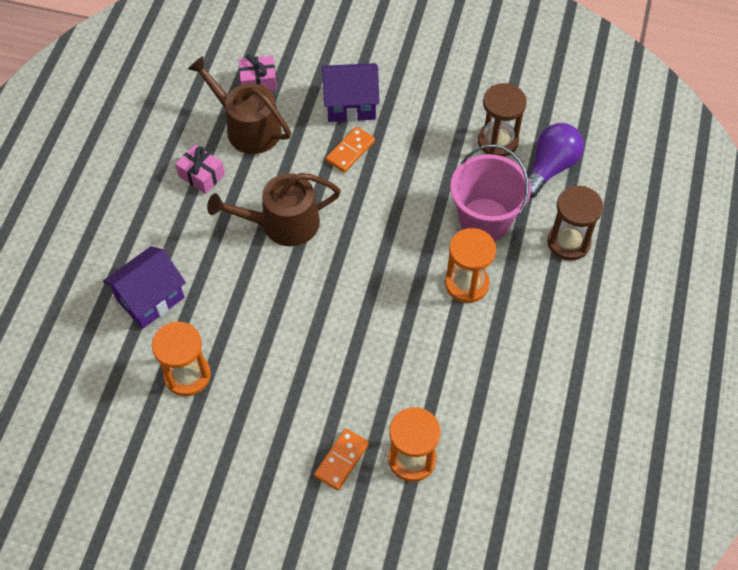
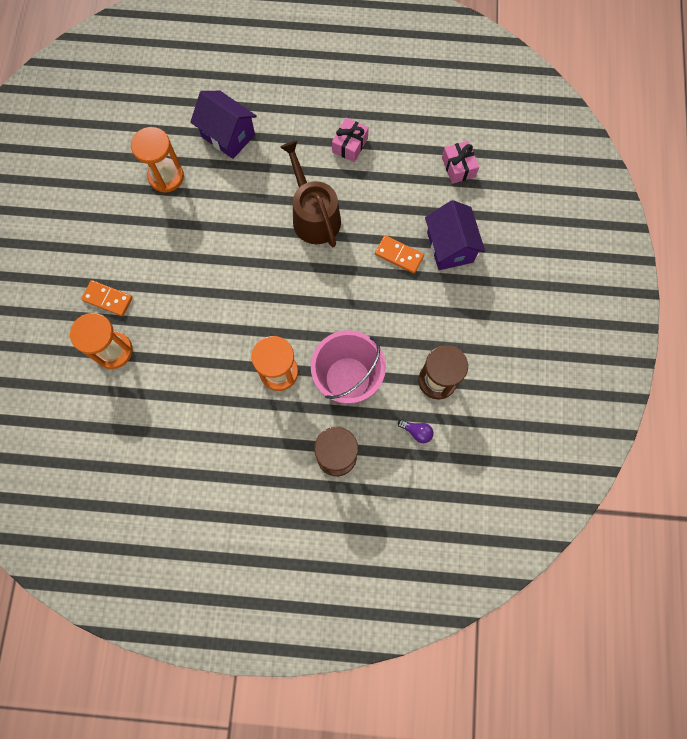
camera: 80 degrees right, 15 degrees up
brown watering can [188,56,291,154] -> none
purple light bulb [528,123,584,198] -> purple light bulb [398,419,433,443], size x0.46

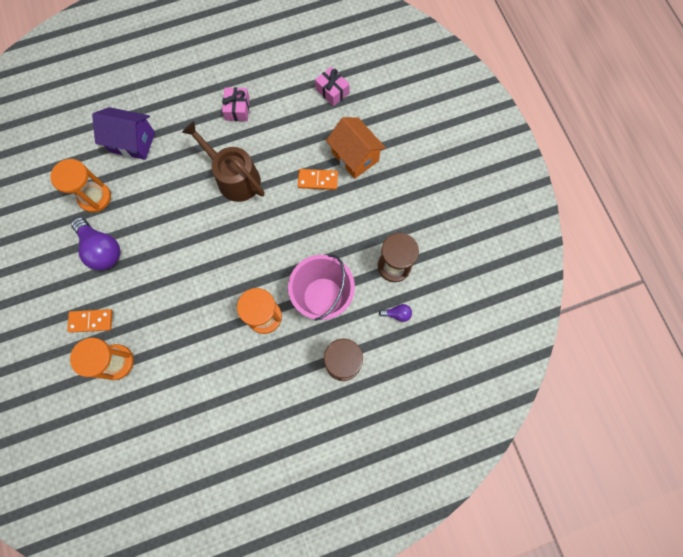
camera: 25 degrees left, 0 degrees up
purple house [425,200,485,270] -> orange house [326,117,386,179]
none -> purple light bulb [71,217,120,270]

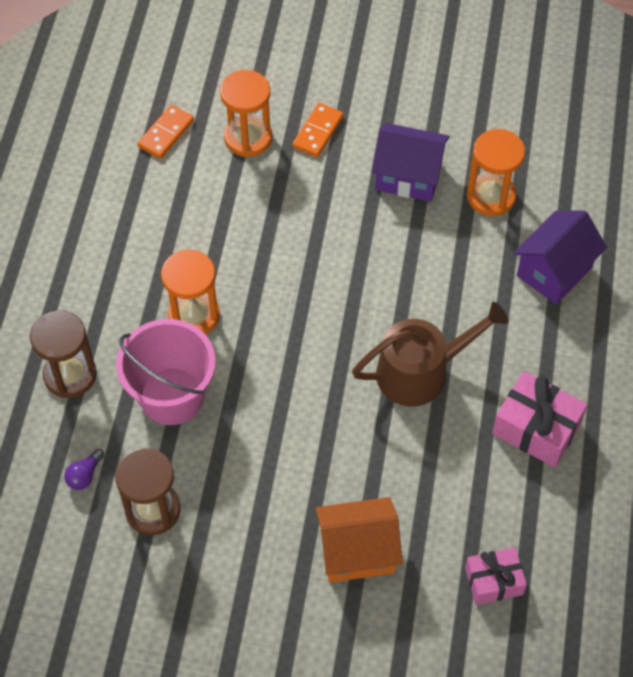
camera: 120 degrees right, 15 degrees down
purple light bulb [71,217,120,270] -> purple house [371,123,450,202]
pink gift [222,87,250,121] -> pink gift [492,371,588,467], size x1.52
orange domino [298,169,338,190] -> orange domino moved to [137,105,194,159]

